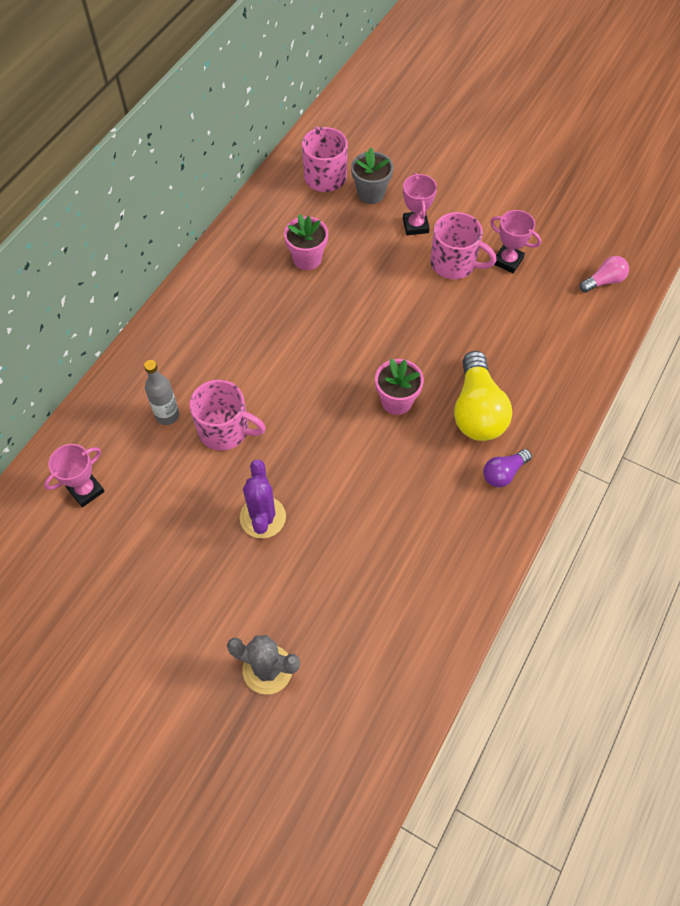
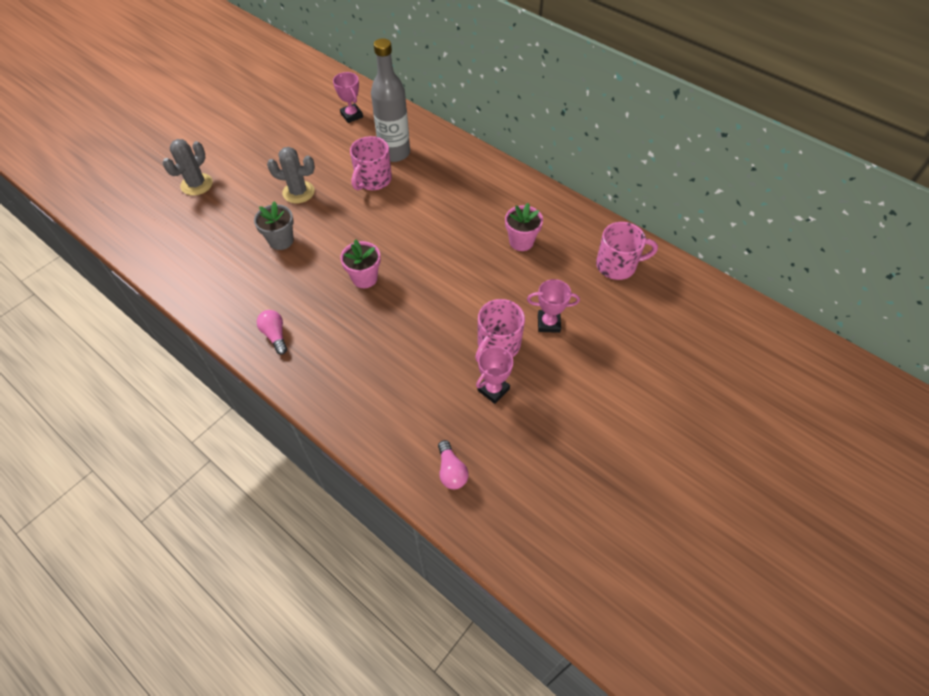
camera: 100 degrees right, 5 degrees down
grey bottle [144,360,179,425] -> grey bottle [371,38,410,162], size x1.83
purple cactus [240,460,286,538] -> grey cactus [267,147,315,203]
grey flower pot [351,148,393,204] -> grey flower pot moved to [254,201,294,250]
yellow light bulb [454,351,512,441] -> none
purple light bulb [483,449,532,487] -> pink light bulb [257,310,287,355]

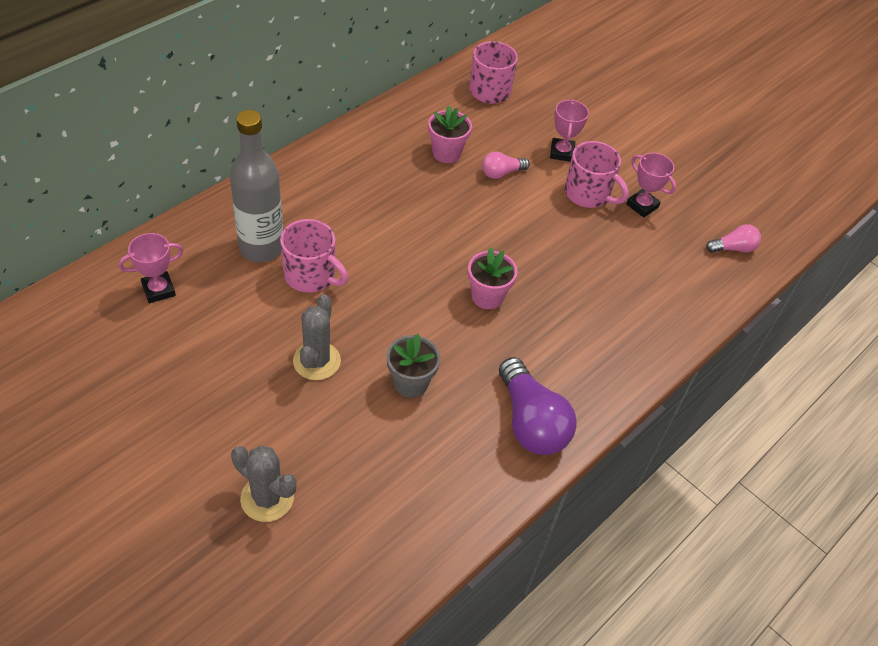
camera: 90 degrees left, 5 degrees down
pink light bulb [257,310,287,355] -> pink light bulb moved to [482,151,530,179]
none -> purple light bulb [499,357,577,455]

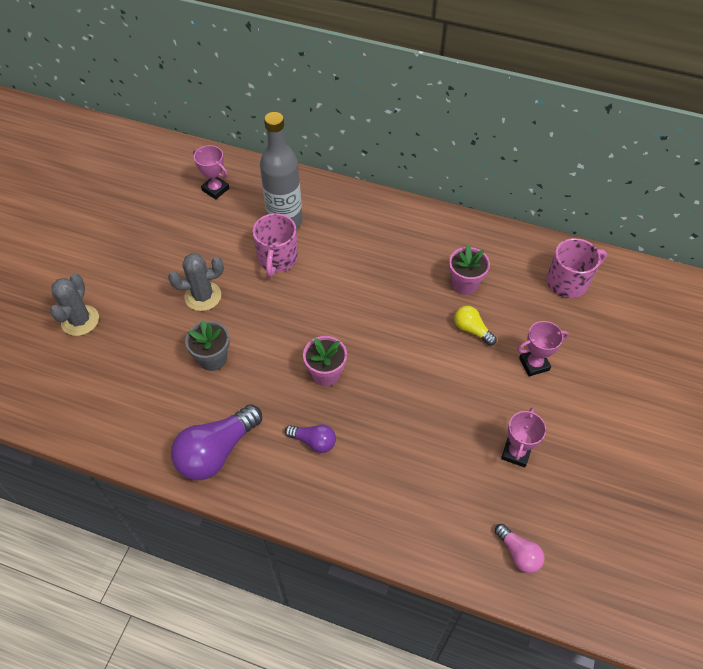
camera: 70 degrees right, 5 degrees up
pink light bulb [482,151,530,179] -> yellow light bulb [454,306,497,346]
pink mug [565,141,629,208] -> none
none -> purple light bulb [285,424,336,453]

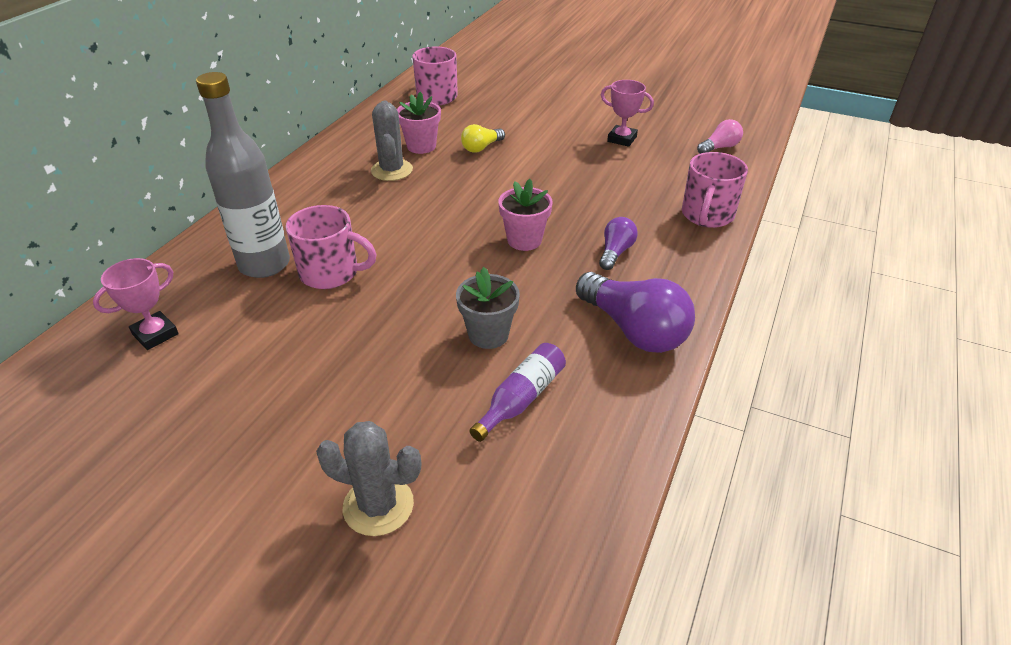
camera: 85 degrees left, 15 degrees down
grey cactus [168,253,224,311] -> grey cactus moved to [371,101,413,181]
pink trophy [517,321,569,377] -> none
none -> purple bottle [469,343,566,442]
none -> pink mug [682,152,748,228]

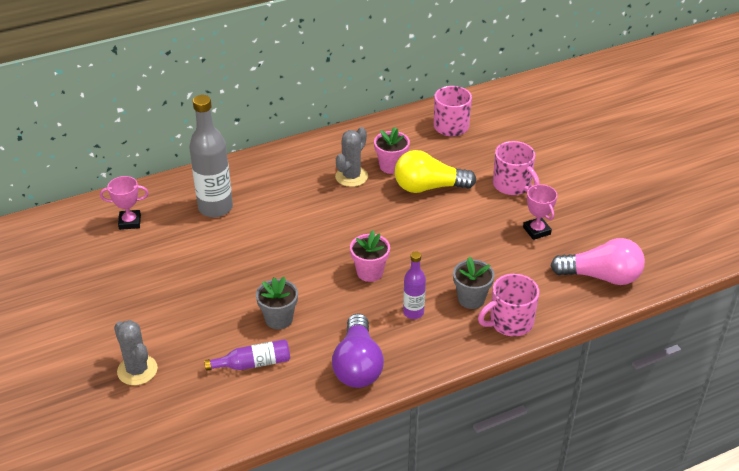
camera: 40 degrees right, 0 degrees up
pink mug [286,205,377,289] -> pink mug moved to [493,141,539,195]
yellow light bulb [461,124,505,153] -> yellow light bulb [394,150,476,193], size x1.89
purple light bulb [599,217,638,270] -> purple bottle [403,251,426,319]
pink light bulb [697,119,743,154] -> pink light bulb [550,238,645,285], size x1.89
none -> grey flower pot [453,256,495,309]

